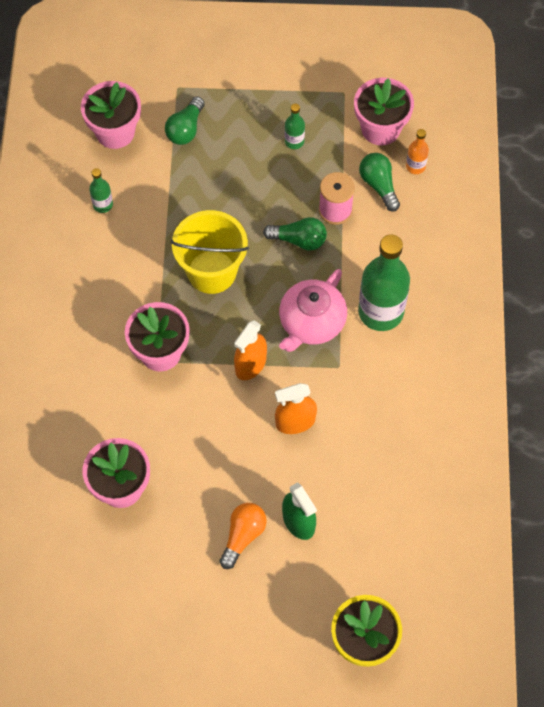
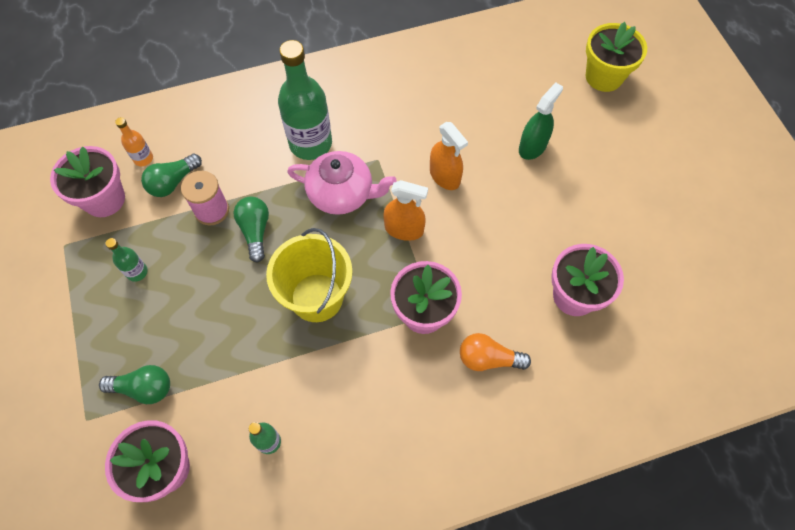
camera: 110 degrees left, 0 degrees up
orange light bulb [219,503,267,569] -> orange light bulb moved to [460,333,531,371]

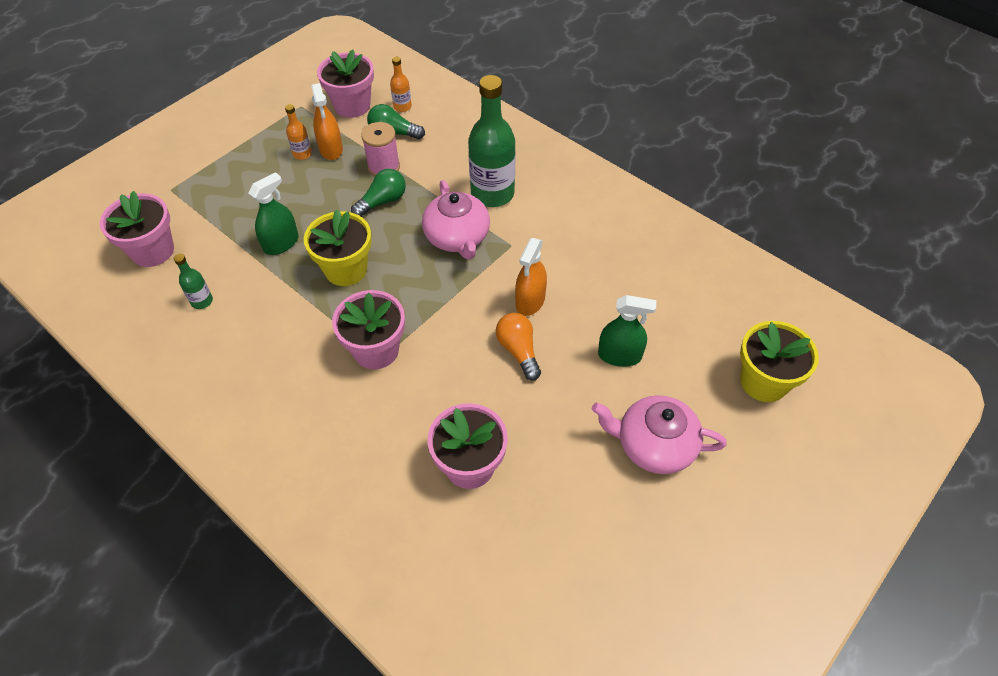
camera: 60 degrees right, 10 degrees down
green light bulb [99,365,170,404] -> none
green bottle [106,238,148,282] -> orange bottle [285,104,312,160]
yellow bucket [266,228,353,322] -> yellow flower pot [304,210,372,286]
orange spray bottle [383,180,428,241] -> orange spray bottle moved to [311,83,343,160]
orange light bulb [460,333,531,371] -> orange light bulb moved to [496,313,541,381]
none -> green spray bottle [249,172,299,255]
none -> pink teapot [592,395,727,474]

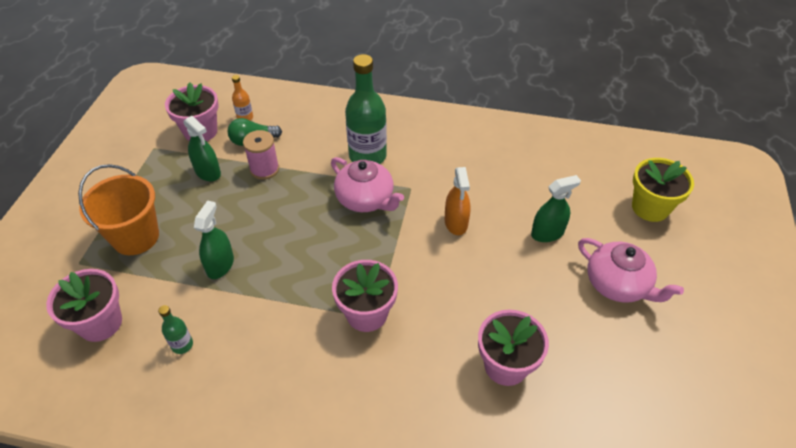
camera: 30 degrees left, 5 degrees down
orange bottle [285,104,312,160] -> none
yellow flower pot [304,210,372,286] -> none
orange spray bottle [311,83,343,160] -> green spray bottle [183,116,221,181]
green light bulb [351,169,406,217] -> none
orange light bulb [496,313,541,381] -> none
pink teapot [592,395,727,474] -> pink teapot turned 120 degrees counterclockwise [578,238,684,303]
none -> orange bucket [78,164,159,255]

